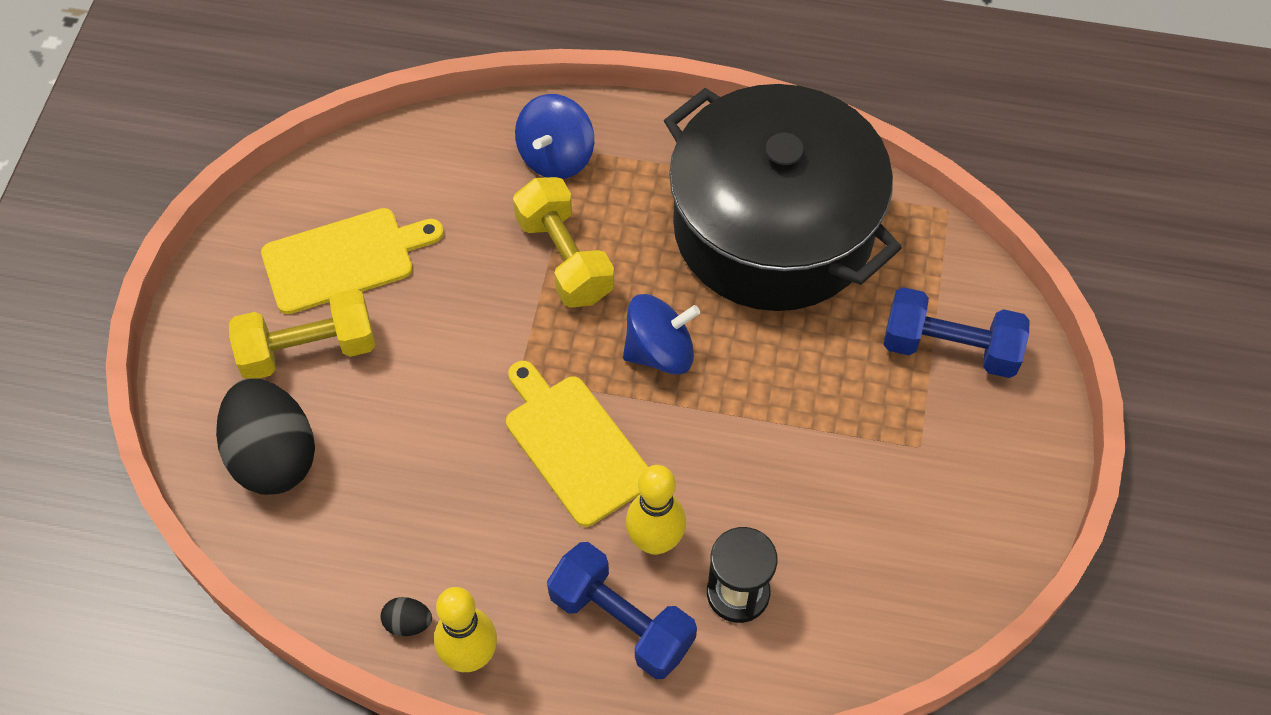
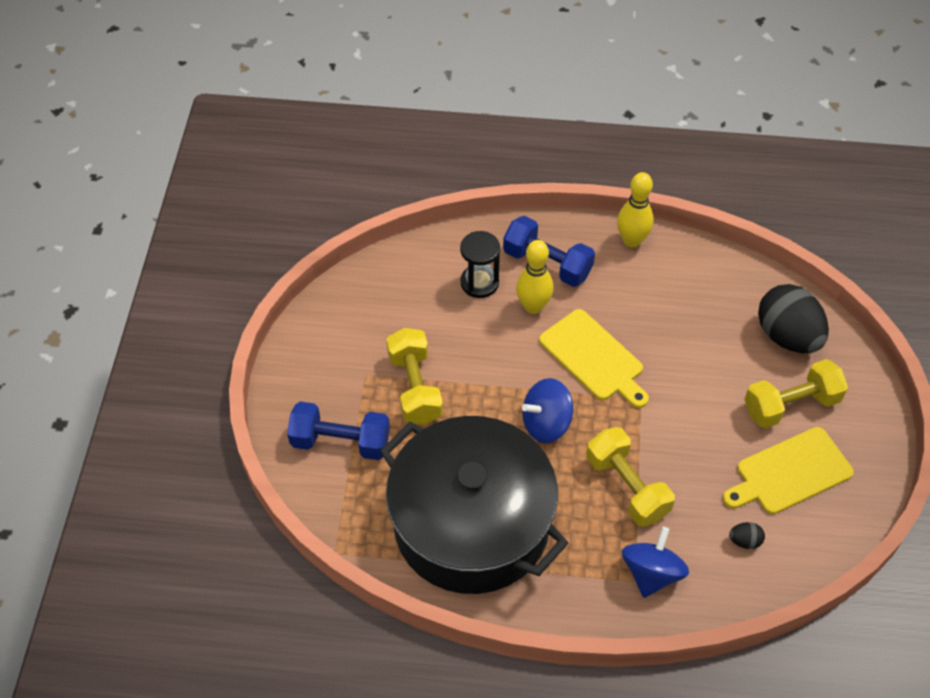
camera: 175 degrees right, 5 degrees down
black egg [381,597,432,636] -> black egg moved to [729,522,765,549]
none -> yellow dumbbell [386,328,443,425]

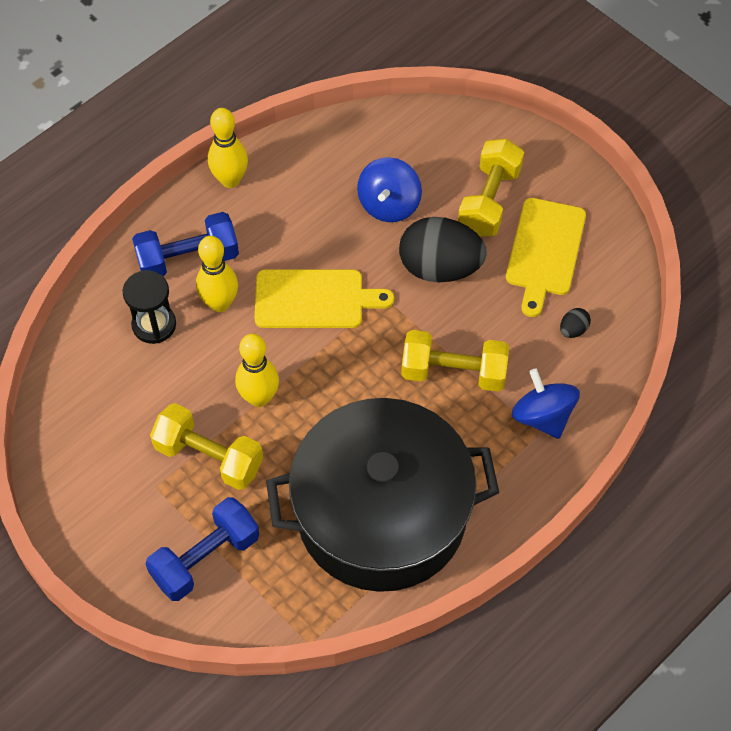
camera: 50 degrees left, 5 degrees up
blue spinning top [522,378,573,443] -> blue spinning top moved to [357,157,422,222]
black egg [758,284,829,353] -> black egg moved to [399,217,487,282]
none -> yellow bowling pin [235,334,279,407]

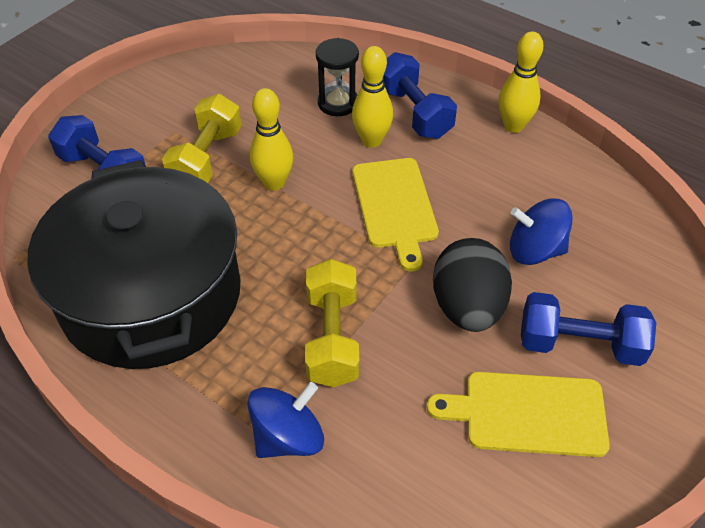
camera: 80 degrees right, 10 degrees down
yellow dumbbell [458,139,524,237] -> blue dumbbell [521,292,656,366]
black egg [560,308,591,338] -> none

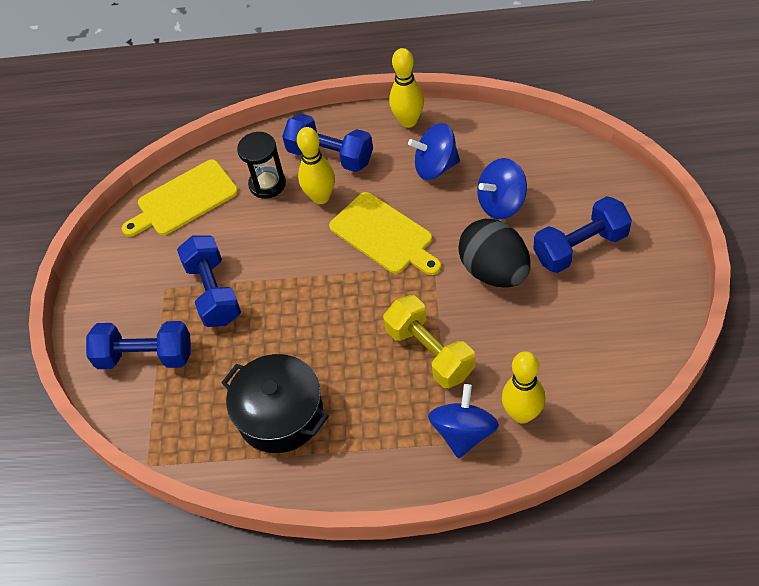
camera: 30 degrees left, 5 degrees up
black pot [28,160,241,369] -> black pot [221,354,329,453], size x0.56
yellow dumbbell [162,94,242,183] -> blue dumbbell [177,236,241,327]
yellow bowling pin [250,88,293,191] -> yellow bowling pin moved to [502,351,545,424]
yellow cutting board [427,372,610,457] -> yellow cutting board moved to [122,159,238,237]
none -> blue spinning top [408,123,460,180]

